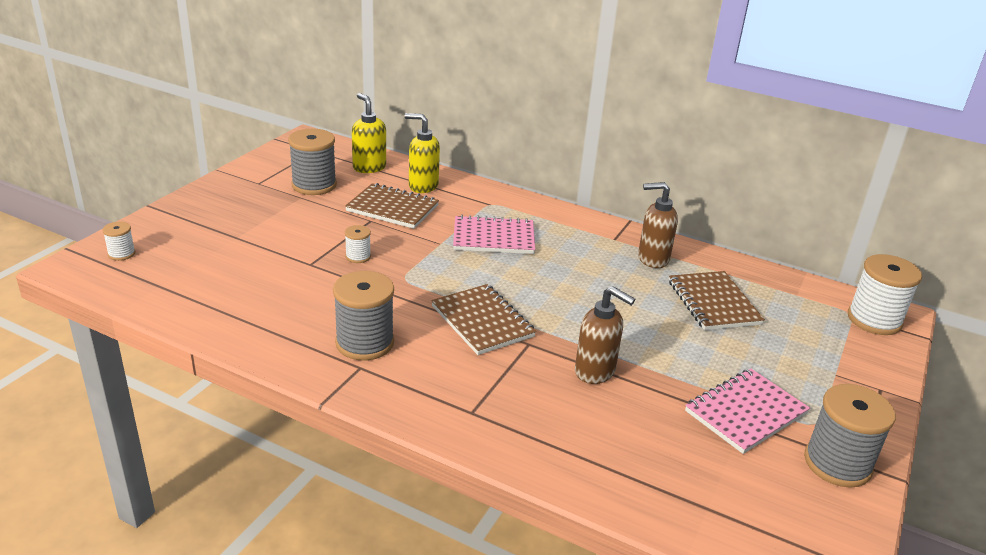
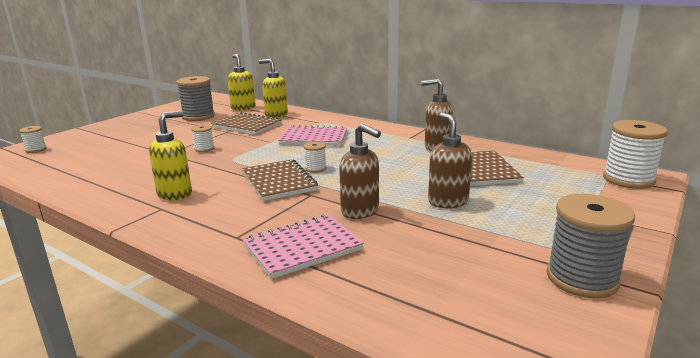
camera: 10 degrees right, 10 degrees down
grey spool [333,271,394,361] -> yellow soap dispenser [149,111,192,201]
pink notebook [685,369,810,454] -> pink notebook moved to [242,215,364,279]
none -> white spool [304,141,327,173]
none -> brown soap dispenser [428,113,472,208]

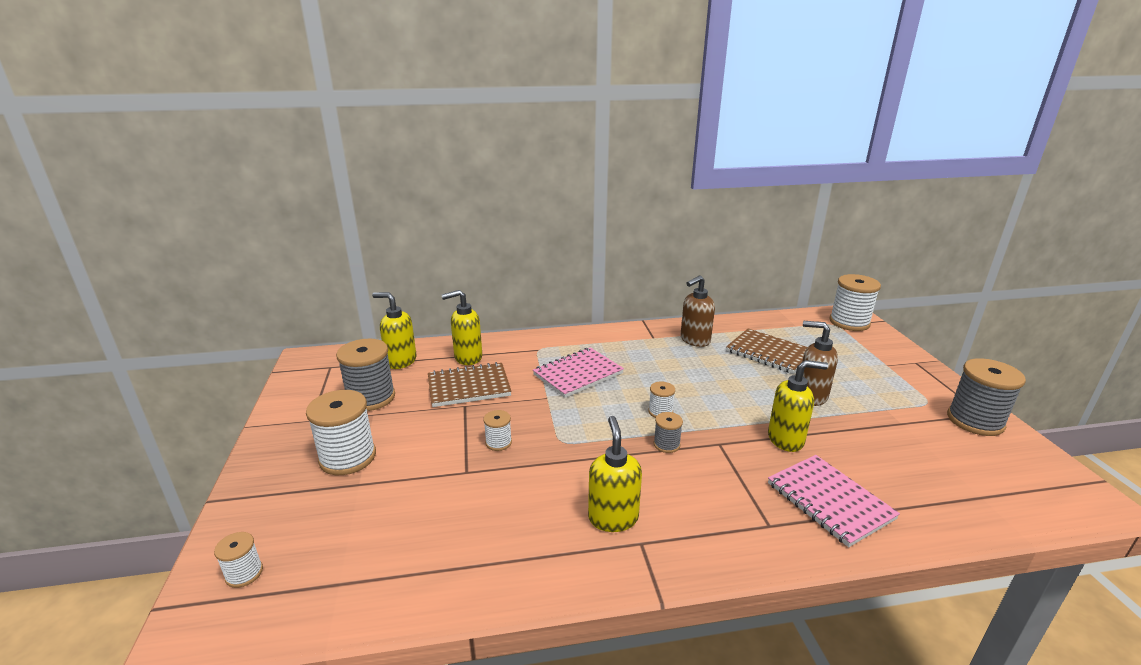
camera: 45 degrees left, 5 degrees up
brown notebook [242,159,318,201] -> grey spool [654,412,683,453]
pink notebook [242,215,364,279] -> pink notebook turned 45 degrees counterclockwise [768,455,900,547]
brown soap dispenser [339,124,381,219] -> yellow soap dispenser [768,360,828,452]
none -> white spool [306,390,376,475]

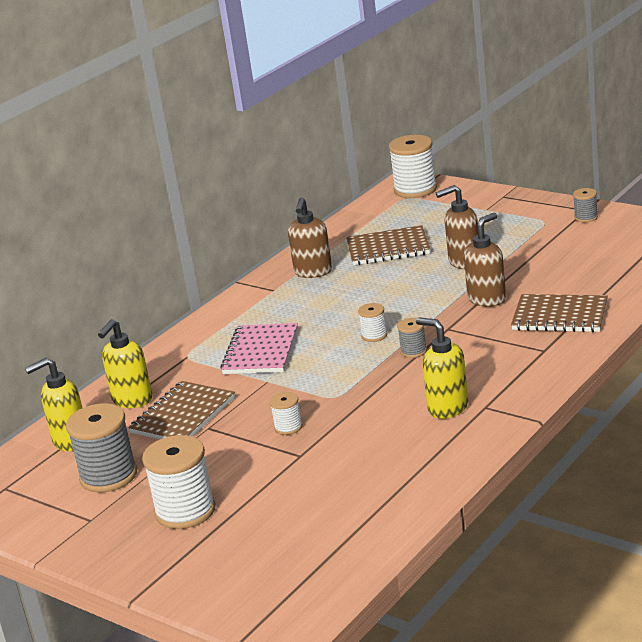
camera: 40 degrees left, 0 degrees up
white spool [214,532,263,588] -> none
yellow soap dispenser [768,360,828,452] -> brown soap dispenser [464,213,506,307]
pink notebook [768,455,900,547] -> brown notebook [511,294,608,332]
grey spool [947,358,1026,436] -> grey spool [573,188,598,222], size x0.50

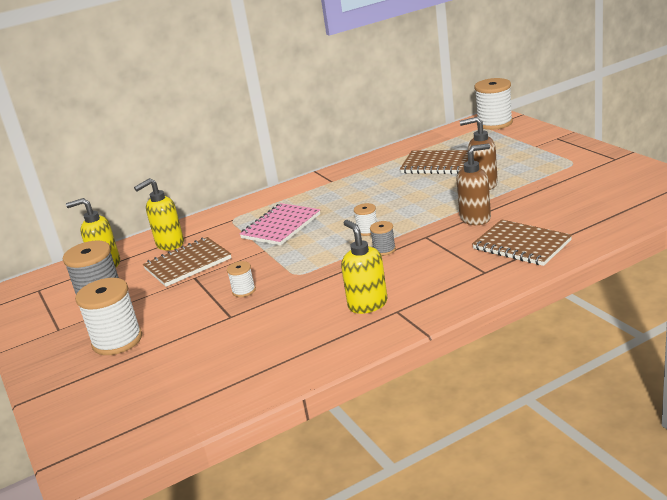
camera: 25 degrees right, 0 degrees up
brown soap dispenser [288,197,332,278] -> none
grey spool [573,188,598,222] -> none

